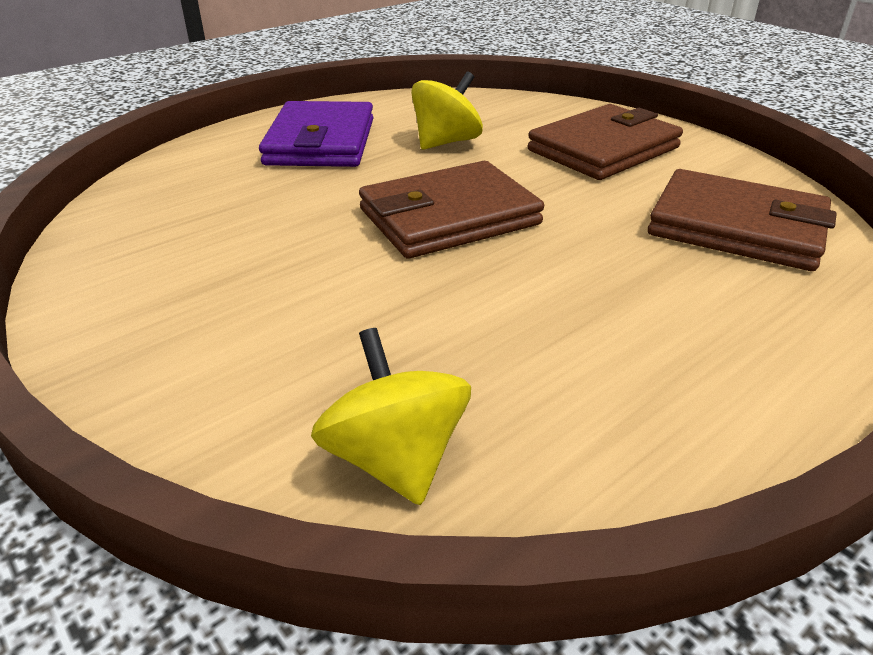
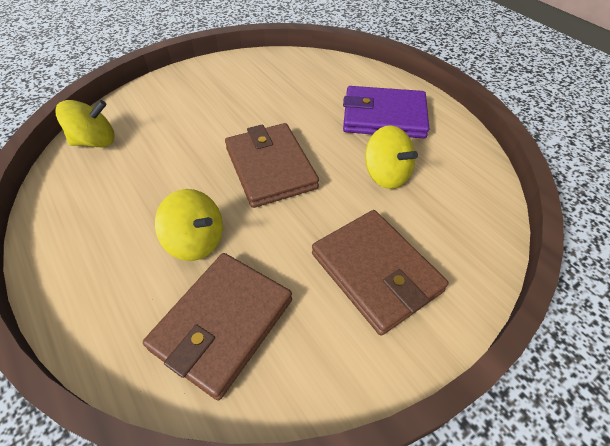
camera: 95 degrees right, 15 degrees up
none -> yellow spinning top [155,189,223,261]

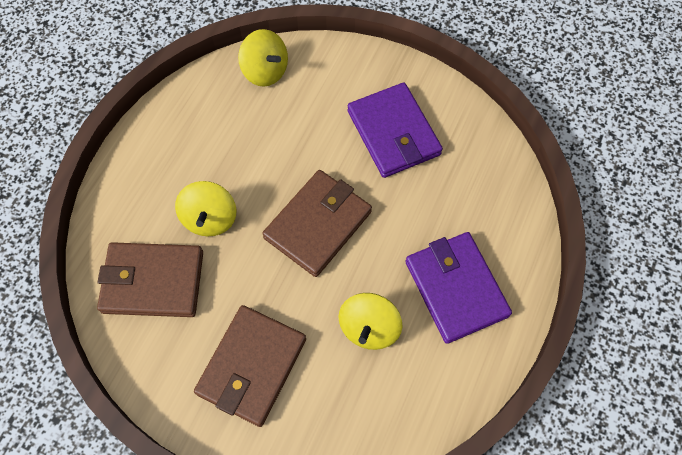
camera: 60 degrees right, 15 degrees up
none -> purple wallet [348,83,443,178]

